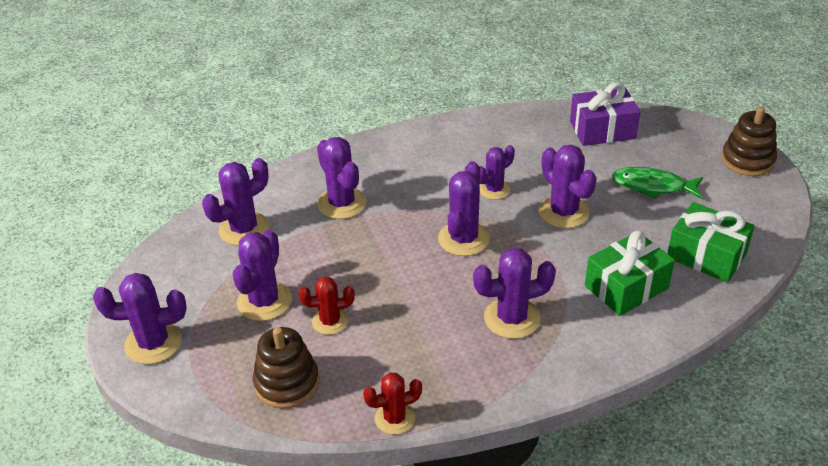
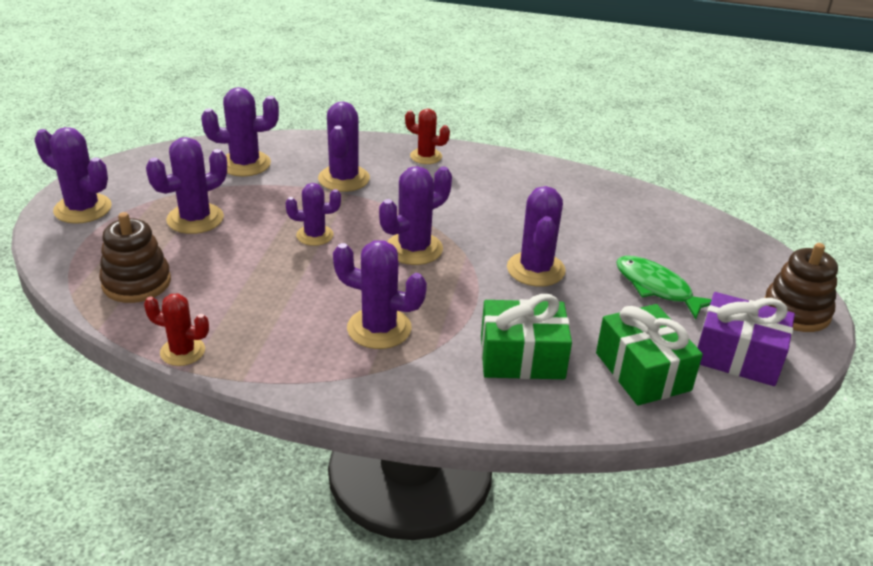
camera: 30 degrees right, 5 degrees down
red cactus [299,277,355,335] -> red cactus moved to [405,109,450,164]
purple cactus [479,145,515,200] -> purple cactus moved to [286,183,341,246]
purple gift [570,83,640,146] -> purple gift moved to [697,292,795,386]

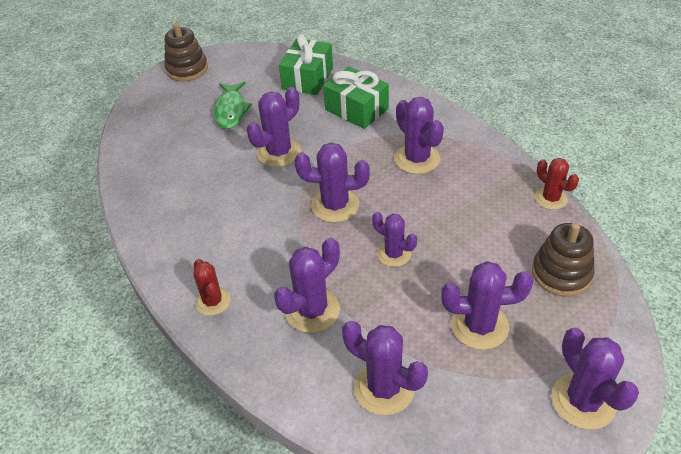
camera: 135 degrees left, 10 degrees up
purple gift [697,292,795,386] -> none

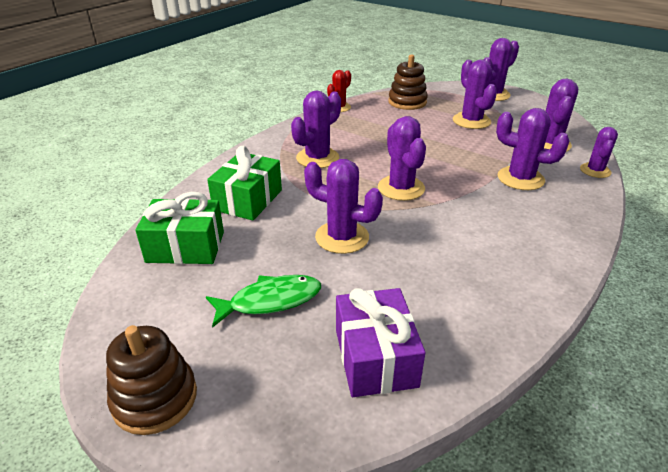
camera: 110 degrees left, 10 degrees down
red cactus [194,259,231,316] -> none
purple cactus [372,212,417,267] -> purple cactus moved to [580,127,618,178]
none -> purple gift [336,288,425,397]

